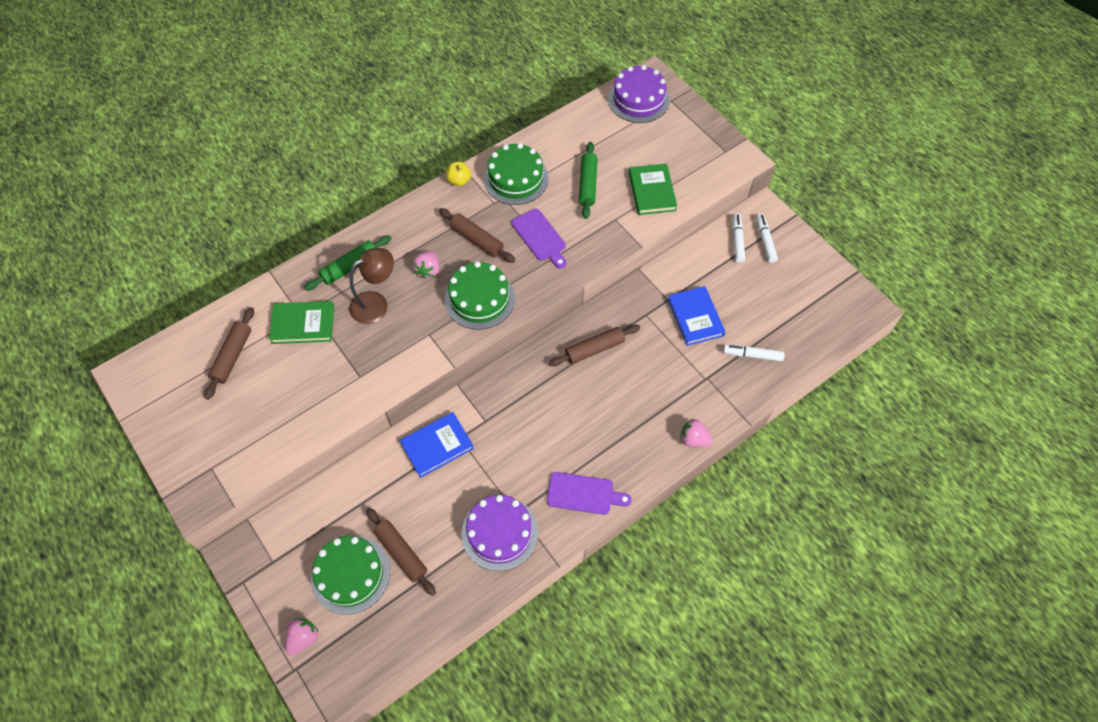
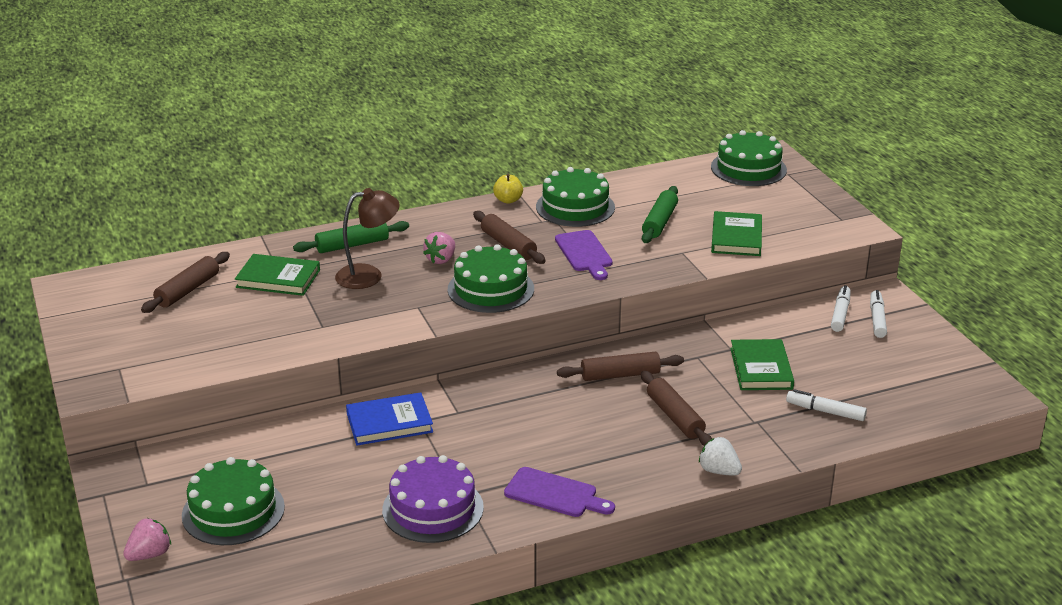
camera: 15 degrees right, 30 degrees down
brown rolling pin [366,508,436,596] -> brown rolling pin moved to [641,371,712,446]
purple cake [608,65,670,123] -> green cake [711,130,787,186]
blue book [668,286,725,346] -> green book [730,339,794,390]
pink strawberry [680,419,713,447] -> white strawberry [699,437,742,475]

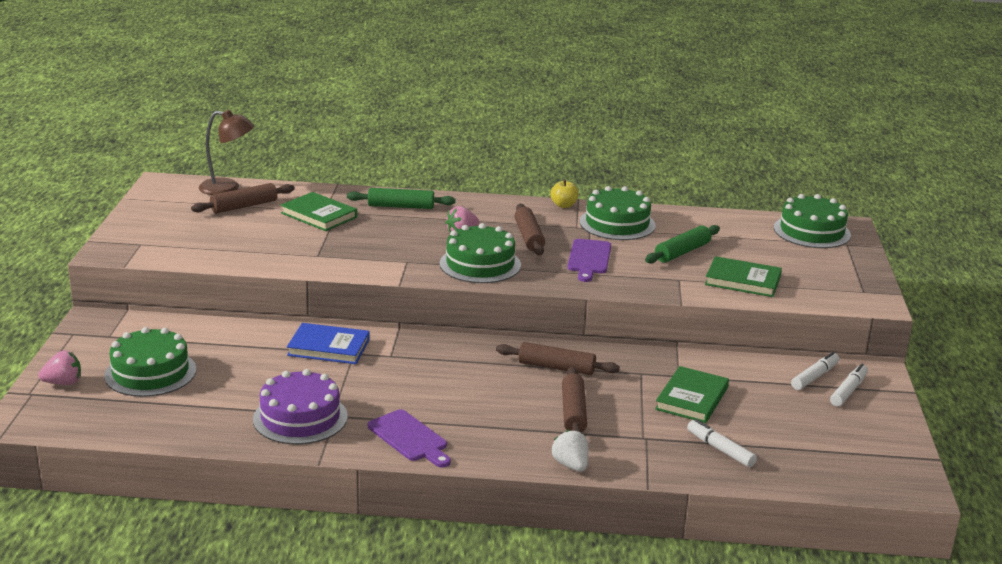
camera: 25 degrees right, 5 degrees down
brown lamp [335,188,400,289] -> brown lamp moved to [199,110,254,195]
green book [711,211,762,256] -> green book turned 75 degrees clockwise [705,256,782,297]

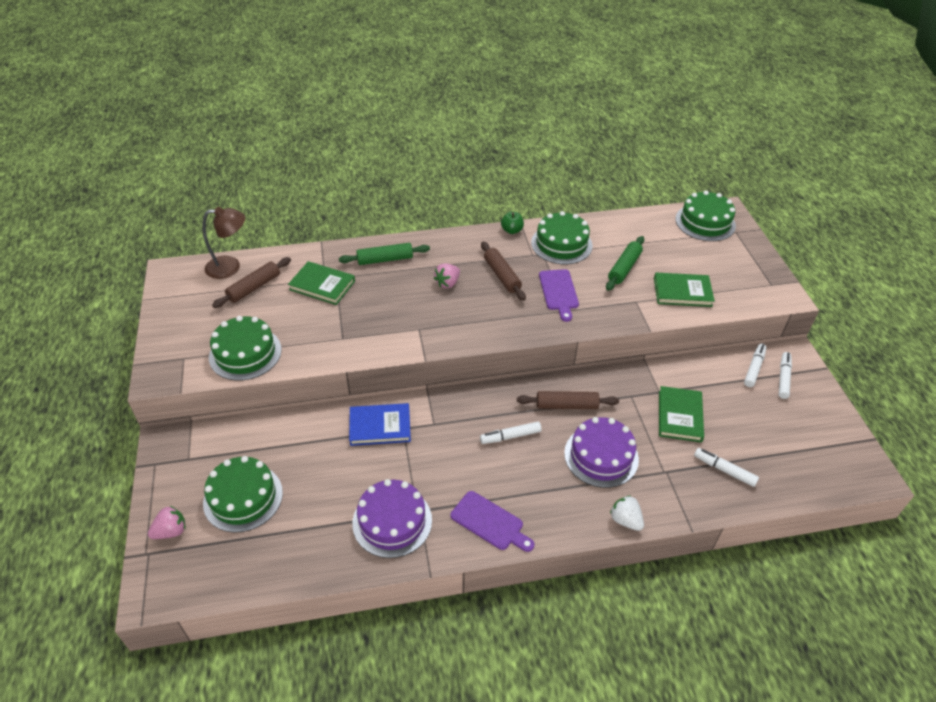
camera: 15 degrees left, 20 degrees up
green cake [440,223,521,283] -> green cake moved to [209,316,282,381]
yellow apple [550,179,578,208] -> green apple [501,211,524,234]
brown rolling pin [562,367,587,433] -> purple cake [564,417,639,488]
none -> white marker [480,422,542,444]

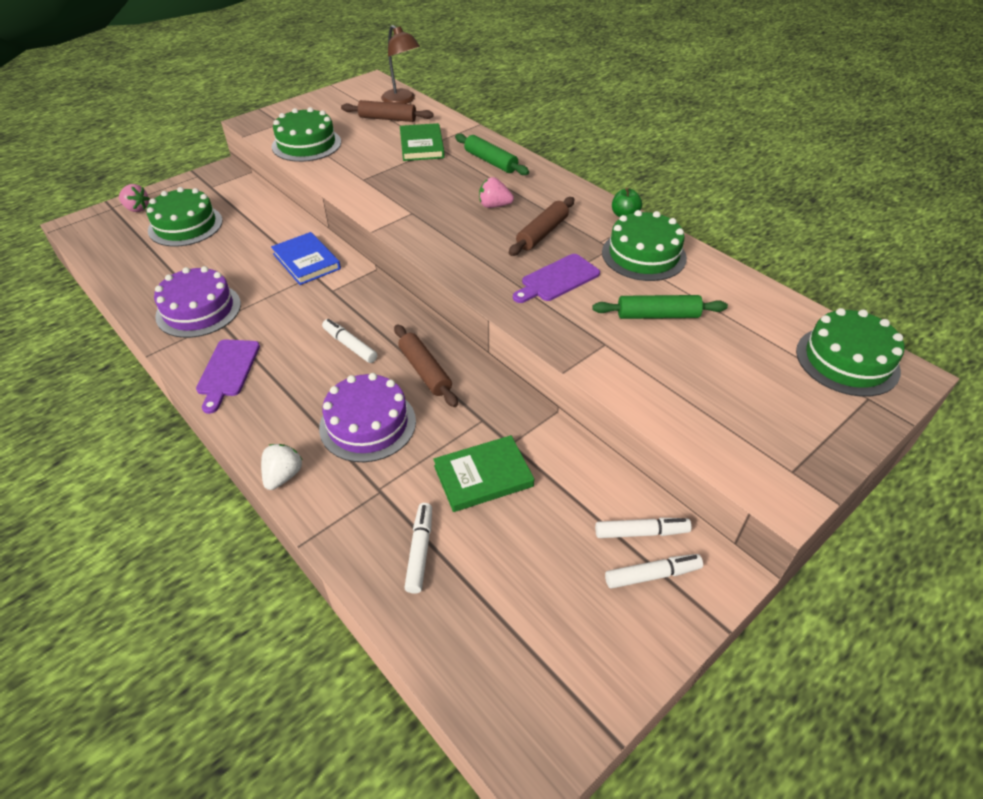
camera: 60 degrees right, 0 degrees up
green book [654,273,715,307] -> none

